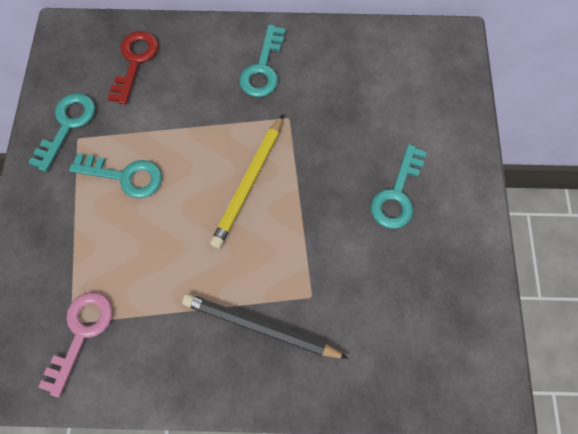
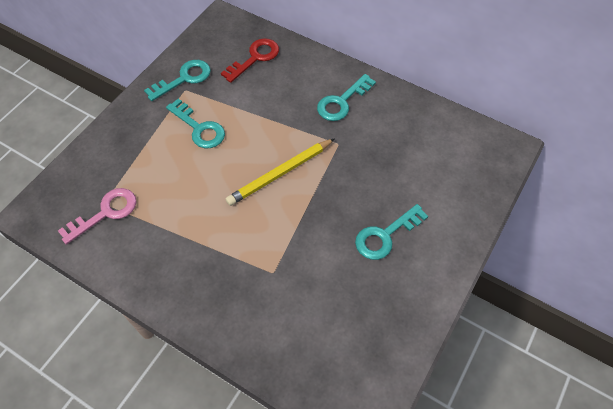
camera: 30 degrees right, 10 degrees down
black pencil [182,294,348,359] -> none

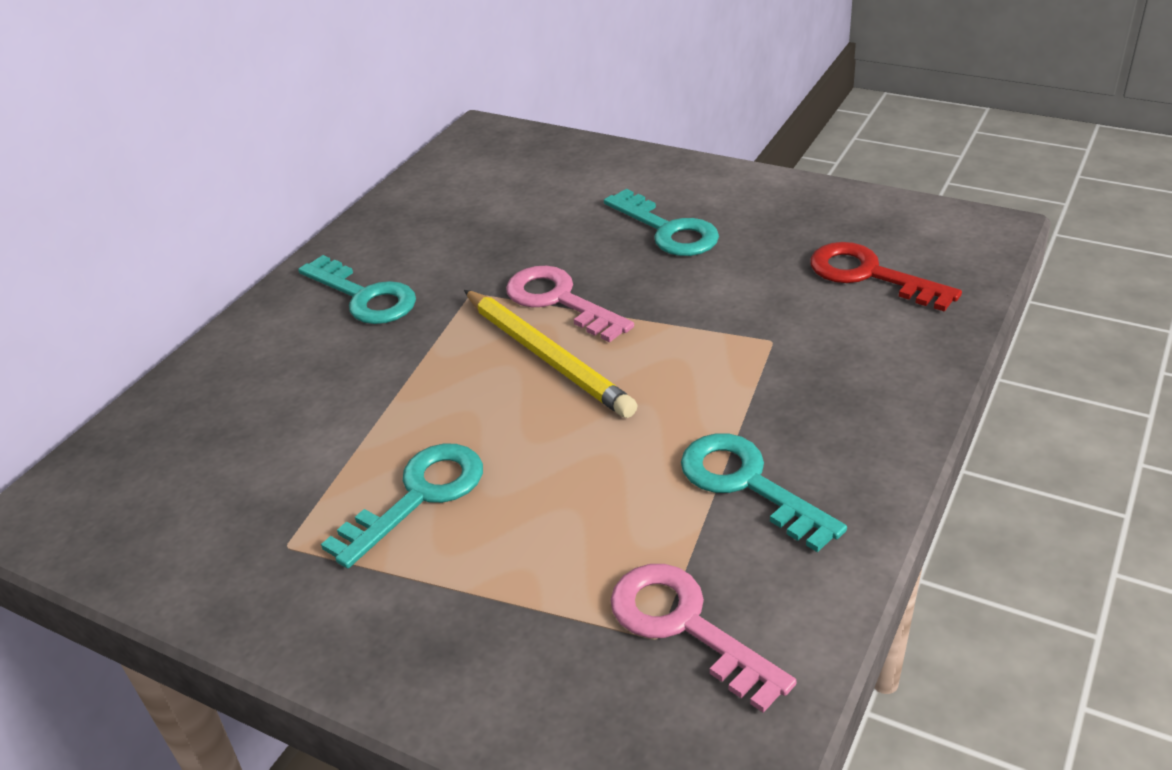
camera: 90 degrees left, 20 degrees down
turquoise key [144,60,211,101] -> turquoise key moved to [681,433,847,552]
red key [221,38,279,83] -> red key moved to [810,242,962,312]
none -> pink key [506,266,634,342]

